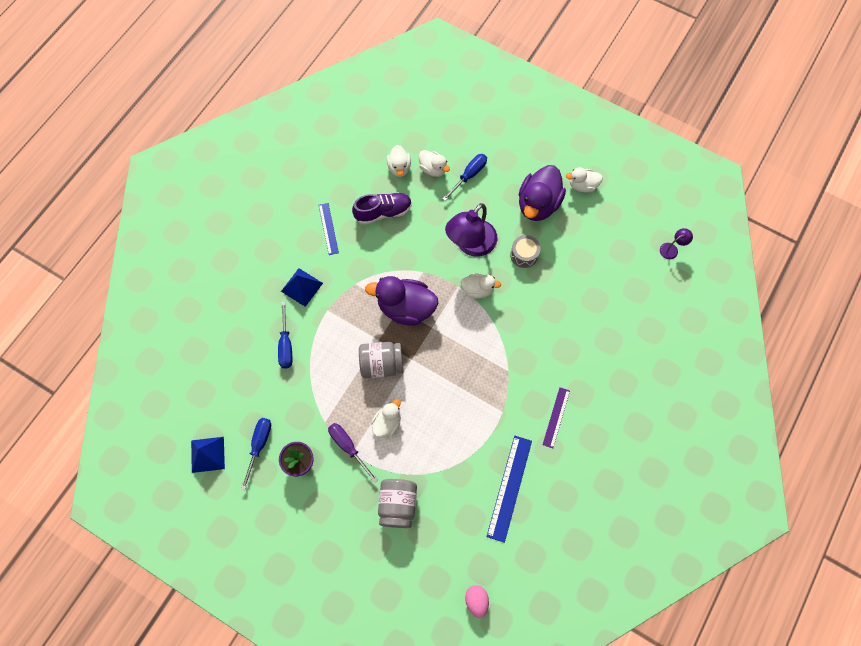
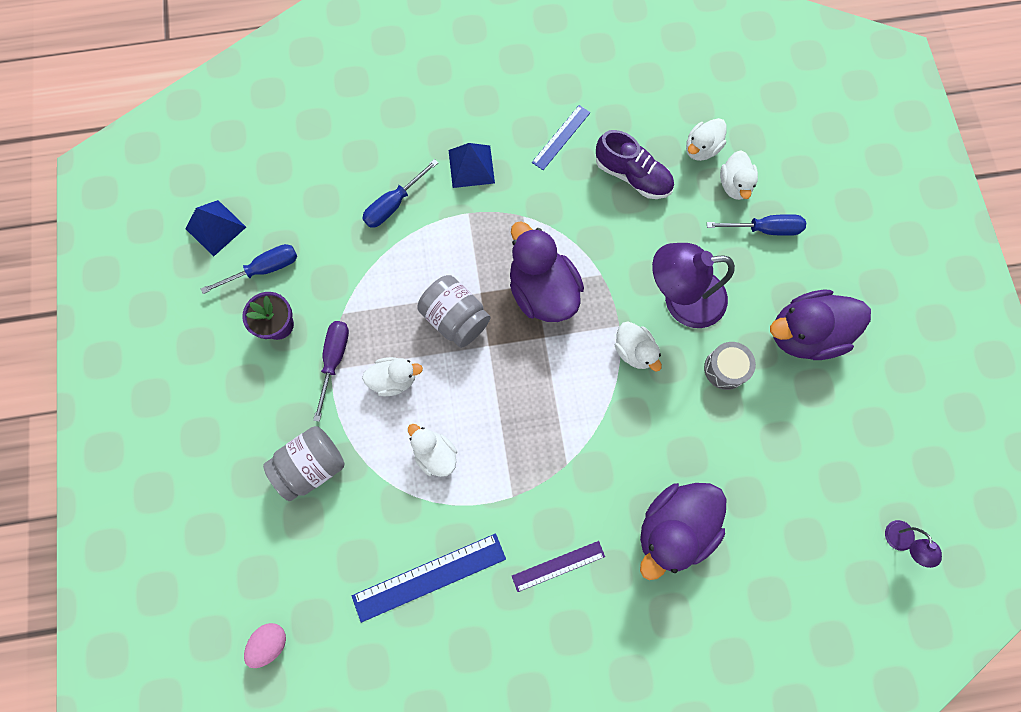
camera: 50 degrees right, 5 degrees up
white duck [566,167,603,193] -> white duck moved to [408,424,457,477]
purple lamp [660,228,693,259] -> purple lamp turned 60 degrees clockwise [885,520,942,568]
none -> purple duck [640,483,726,580]

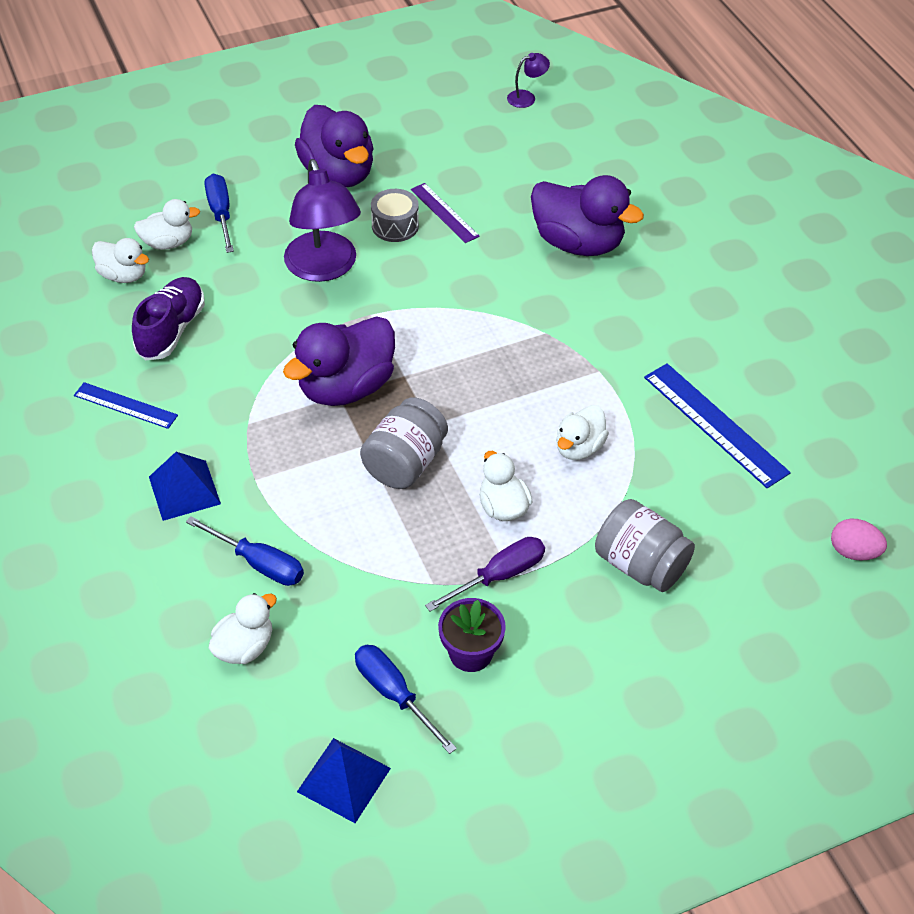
camera: 105 degrees left, 25 degrees down
purple screwdriver [313,321,349,422] -> purple screwdriver turned 150 degrees clockwise [425,537,545,611]
purple ruler [512,541,605,592] -> purple ruler moved to [411,183,480,243]
white duck [615,322,662,372] -> white duck moved to [209,593,277,664]

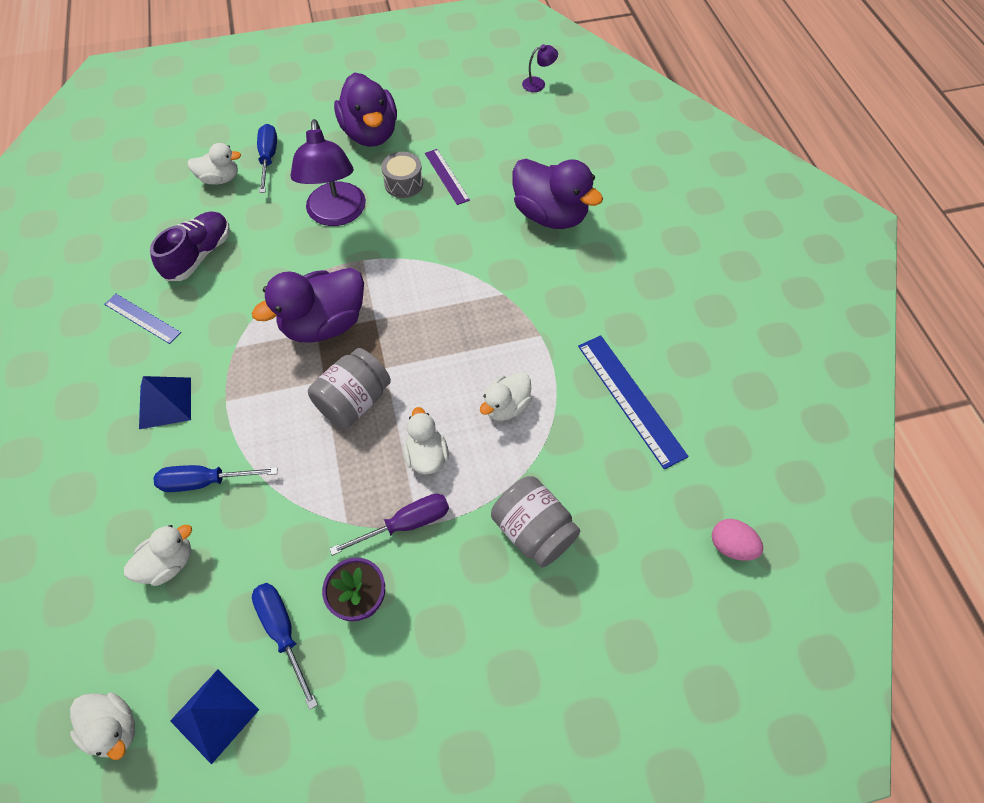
camera: 10 degrees right, 10 degrees up
white duck [92,238,149,283] -> white duck moved to [70,692,135,760]
blue screwdriver [186,516,304,586] -> blue screwdriver turned 135 degrees clockwise [154,465,278,492]

